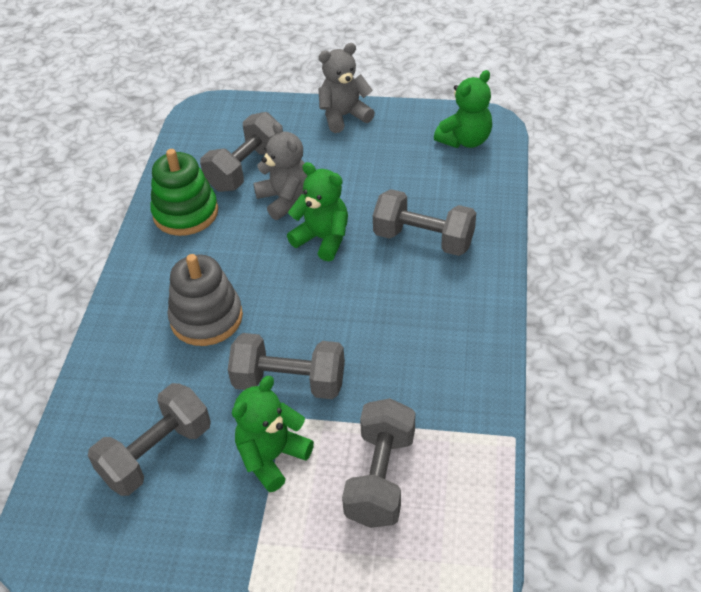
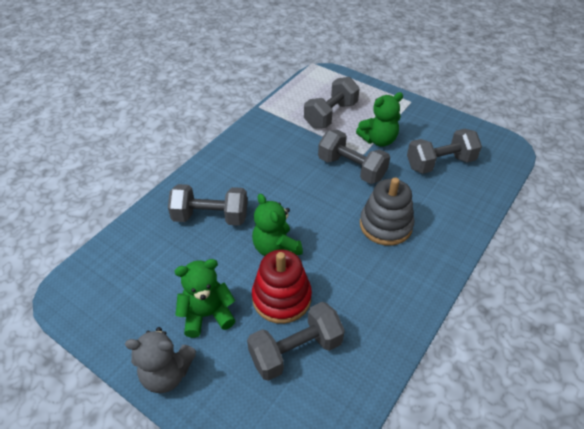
camera: 155 degrees left, 0 degrees up
green stacking toy [150,149,218,236] -> none
grey teddy bear [253,122,308,220] -> red stacking toy [252,250,312,324]
grey dumbbell [373,189,476,256] -> grey dumbbell turned 45 degrees counterclockwise [168,184,247,226]
green teddy bear [434,70,492,148] -> green teddy bear moved to [175,259,236,338]

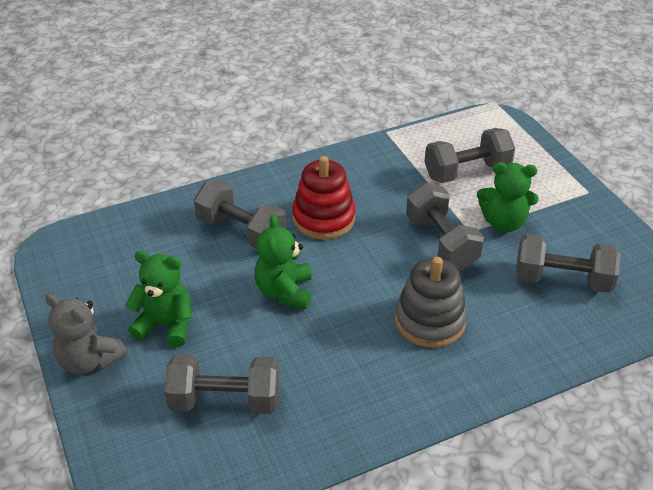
camera: 30 degrees right, 5 degrees down
red stacking toy [252,250,312,324] -> red stacking toy moved to [292,156,356,239]

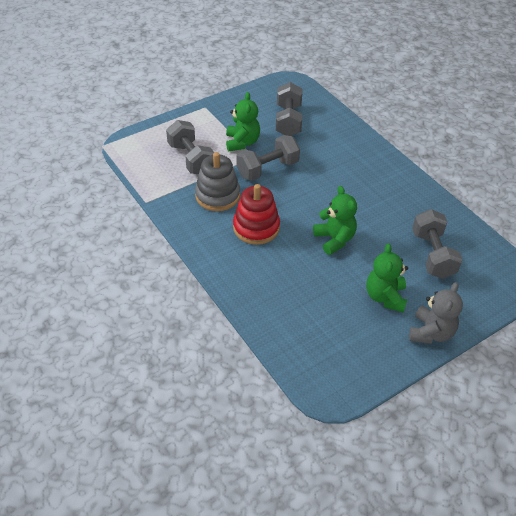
camera: 100 degrees left, 5 degrees up
grey dumbbell [194,180,286,248] -> none
green teddy bear [254,215,312,309] -> green teddy bear turned 105 degrees counterclockwise [313,186,357,255]
grey stacking toy [395,257,467,348] -> grey stacking toy moved to [195,152,240,211]

